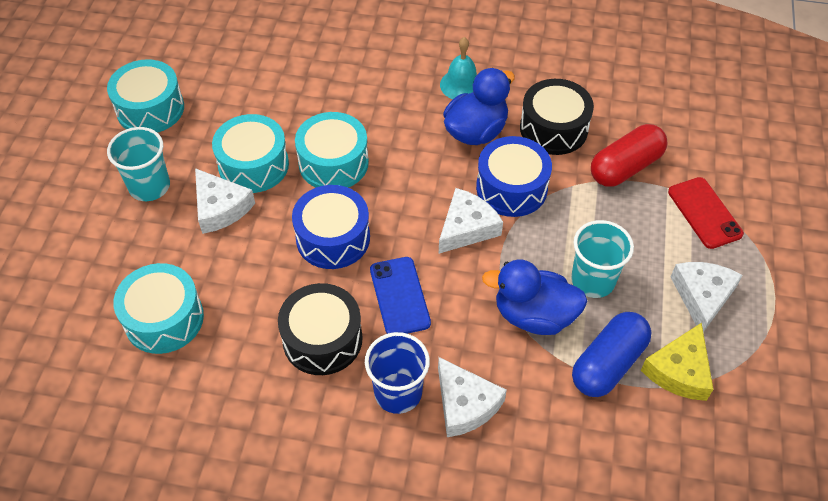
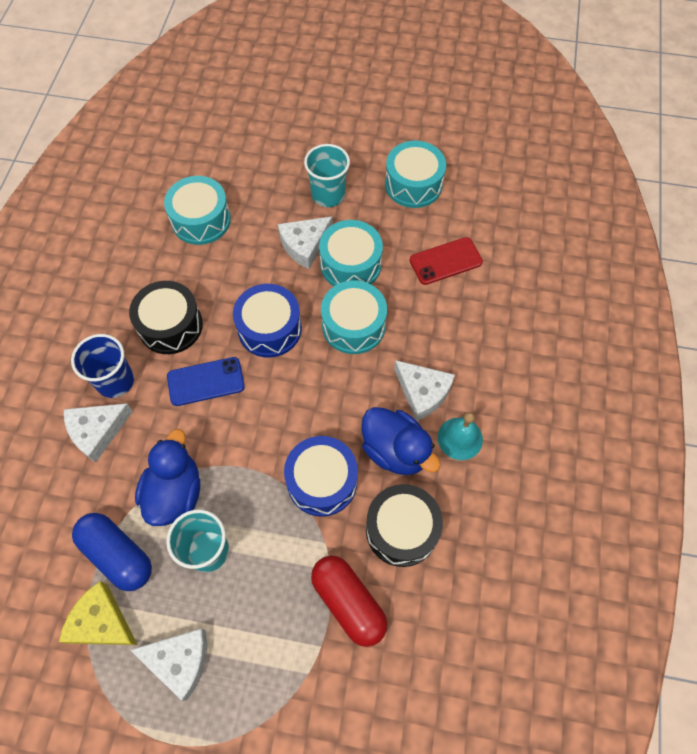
camera: 90 degrees right, 10 degrees up
white cheese [439,188,503,254] -> white cheese moved to [394,360,455,421]
red phone [668,177,744,249] -> red phone moved to [410,237,483,285]

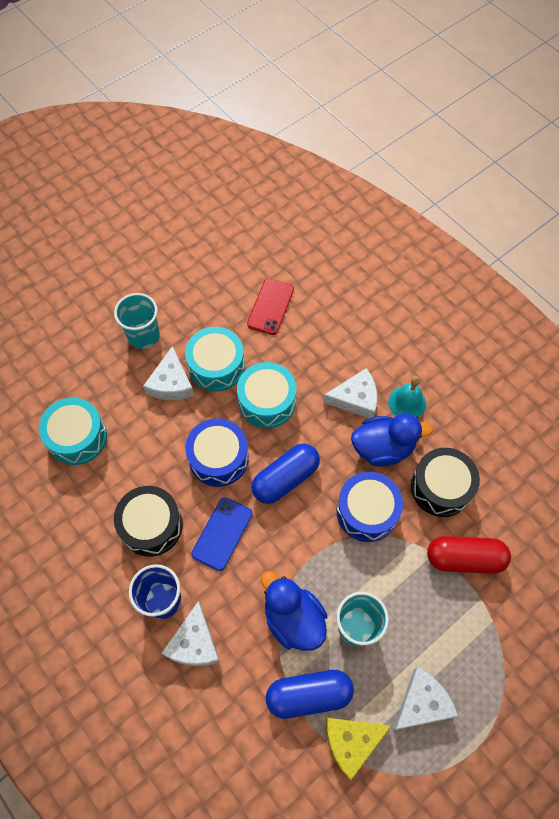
camera: 50 degrees left, 0 degrees up
turquoise drum [385,141,446,208] -> none
none -> blue capsule [251,444,320,504]

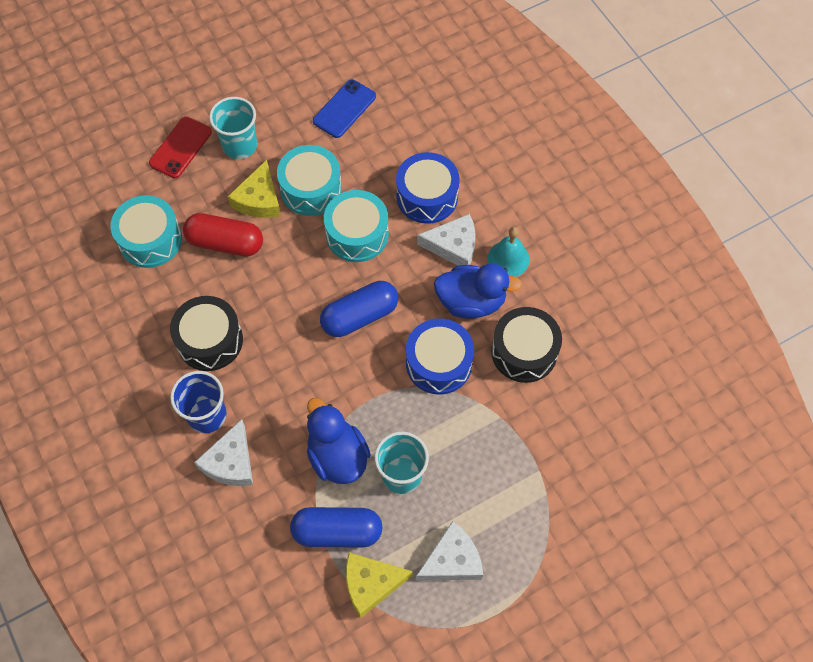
camera: 10 degrees right, 0 degrees up
white cheese [143,346,194,400] -> yellow cheese [228,160,281,218]
blue drum [185,418,249,487] -> blue drum moved to [396,152,460,224]
blue phone [191,497,253,571] -> blue phone moved to [313,79,376,138]
red phone [247,279,294,335] -> red phone moved to [149,117,212,178]
red capsule [427,536,511,574] -> red capsule moved to [183,213,263,256]

